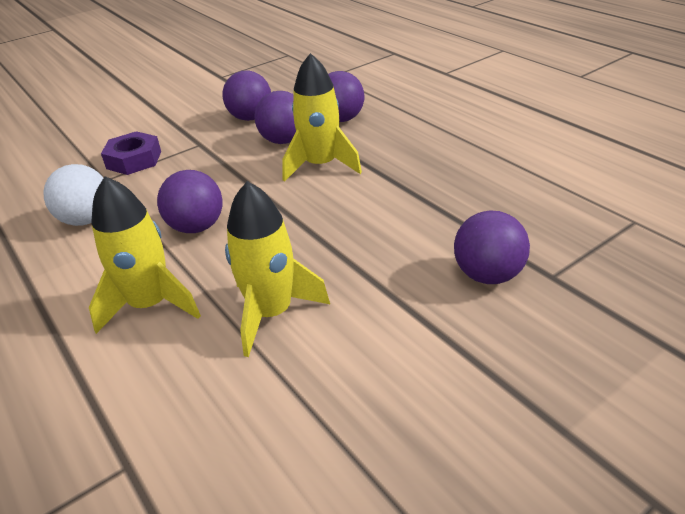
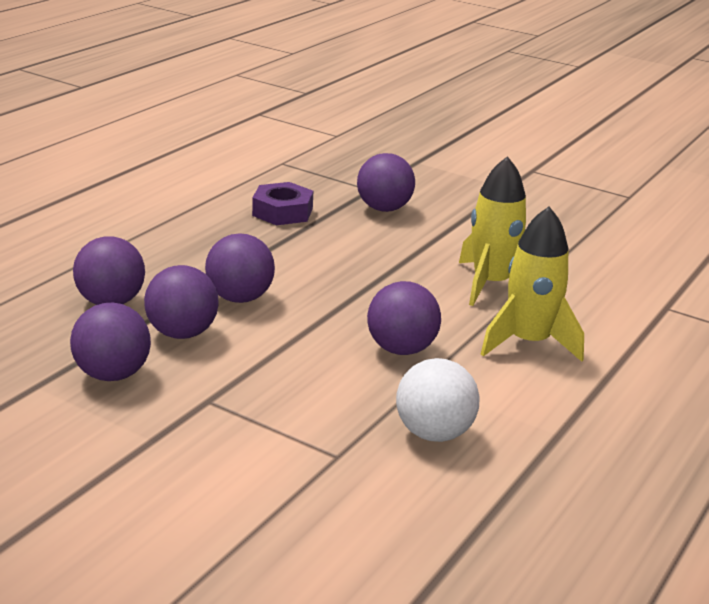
camera: 115 degrees left, 10 degrees down
purple nut [101,131,161,175] -> purple nut moved to [252,182,313,225]
yellow rocket [282,53,362,182] -> purple ball [205,233,275,303]

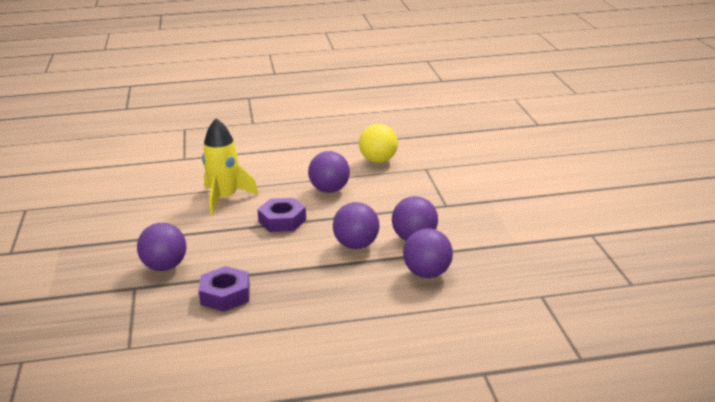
camera: 130 degrees left, 0 degrees up
purple ball [70,302,151,381] -> none
white ball [396,358,480,442] -> yellow ball [359,124,398,163]
yellow rocket [481,207,584,362] -> none
none -> purple nut [257,198,306,232]

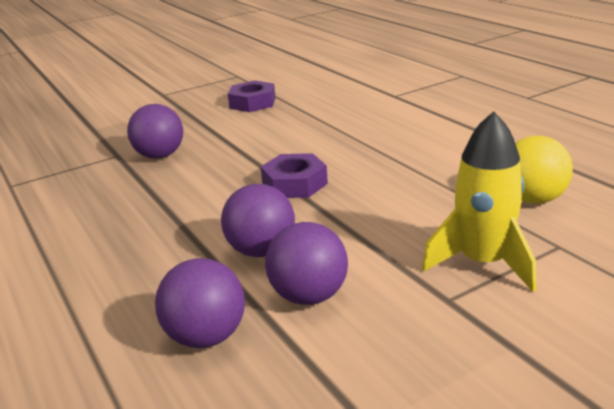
camera: 70 degrees right, 0 degrees up
purple nut [199,266,250,311] -> purple nut moved to [228,80,276,112]
yellow rocket [202,118,259,215] -> yellow rocket moved to [422,111,536,292]
purple ball [308,151,350,193] -> none

